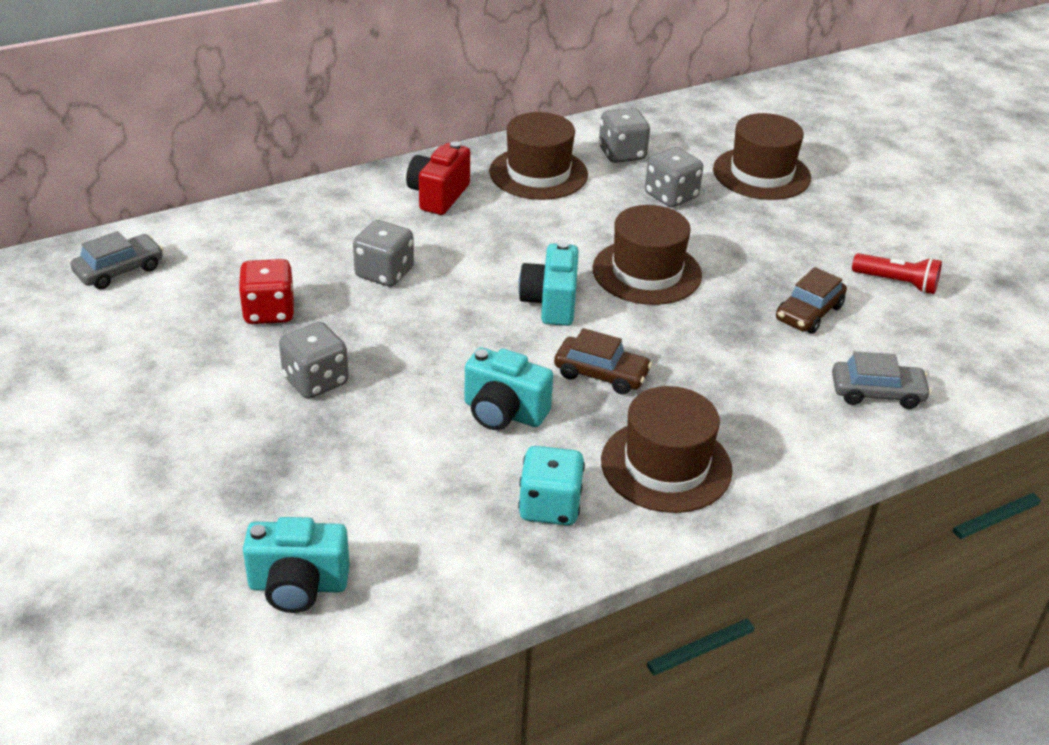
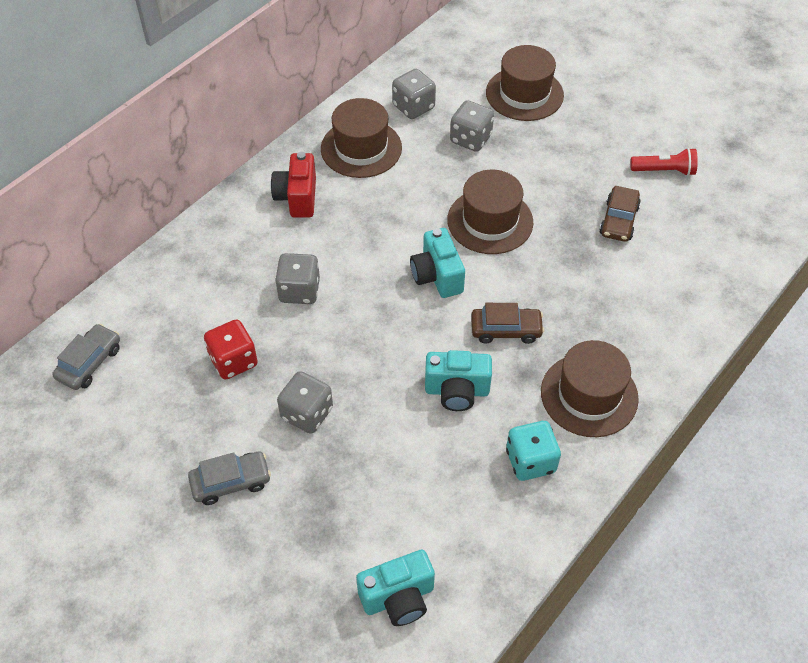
camera: 20 degrees left, 15 degrees up
grey car [832,351,931,409] -> grey car moved to [188,452,271,505]

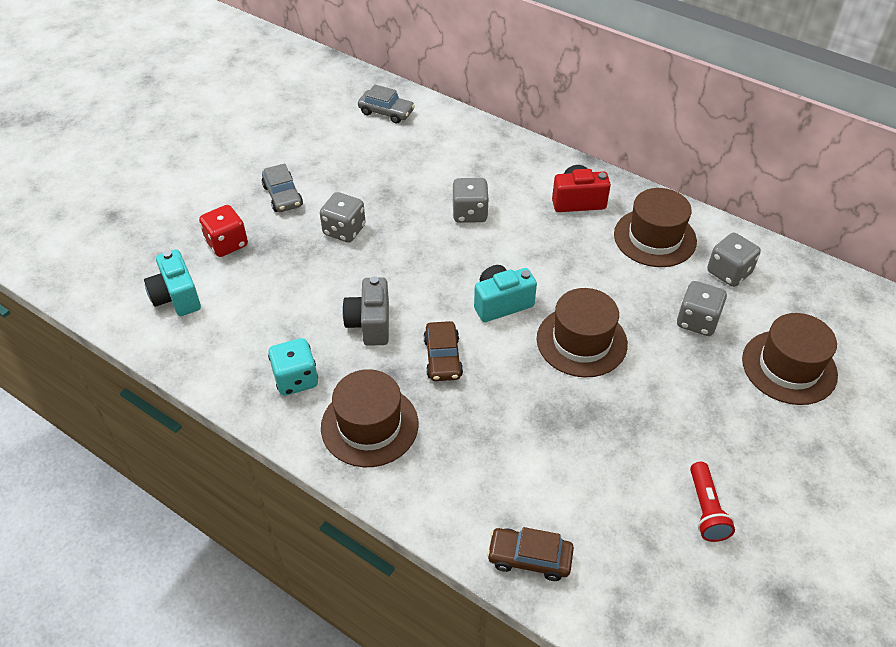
camera: 85 degrees right, 5 degrees down
red dice [204,319,258,379] -> red dice moved to [199,205,248,257]
turquoise camera [425,350,492,411] -> grey camera [342,276,389,346]
brown car [599,186,641,242] -> brown car moved to [487,527,574,581]

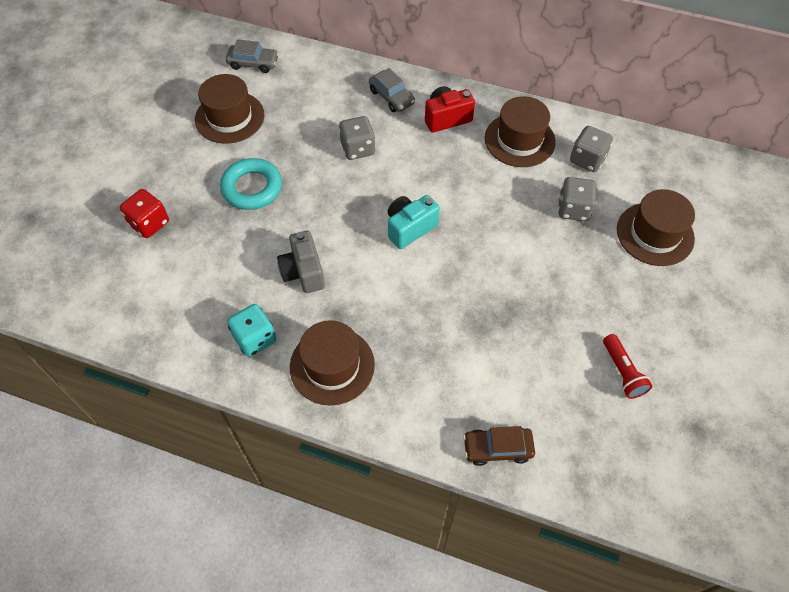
camera: 15 degrees left, 10 degrees up
turquoise camera [144,249,201,316] -> none
grey car [262,163,303,212] -> grey car moved to [369,68,415,112]
grey dice [320,192,366,243] -> turquoise ring [220,158,282,210]
brown car [423,321,463,381] -> none
brown hat [537,288,628,378] -> brown hat moved to [195,74,264,144]

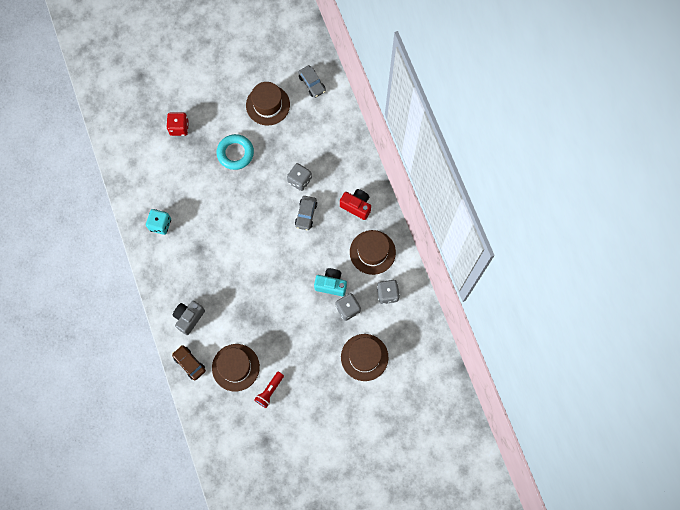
camera: 50 degrees right, 15 degrees up
grey camera [277,231,325,293] -> grey camera moved to [173,301,205,335]
brown hat [290,320,375,406] -> brown hat moved to [212,344,260,391]
grey car [369,68,415,112] -> grey car moved to [295,196,317,230]
turquoise camera [388,195,440,249] -> turquoise camera moved to [314,268,347,296]

